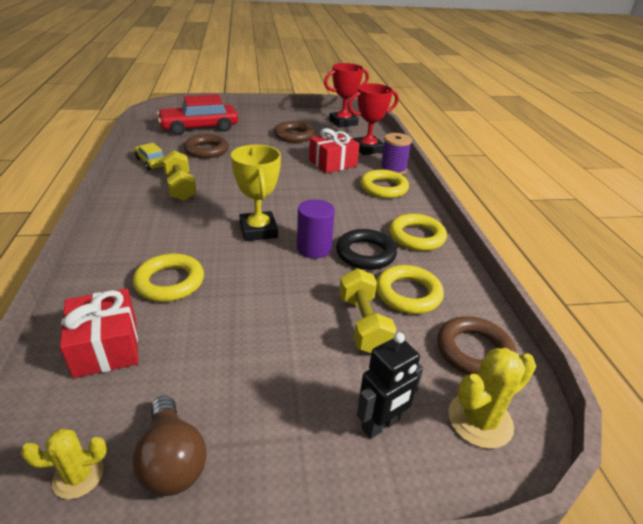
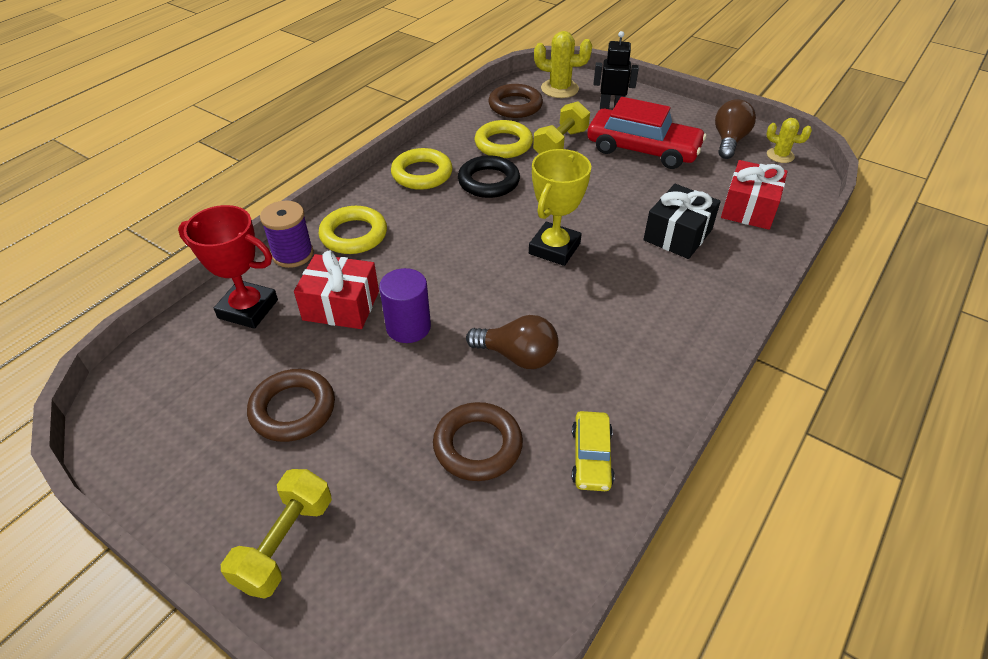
camera: 135 degrees left, 10 degrees up
yellow ring [133,253,204,302] -> black gift [643,184,721,259]
red car [157,94,238,135] -> red car moved to [587,97,706,169]
yellow dumbbell [162,150,196,201] -> yellow dumbbell moved to [221,469,332,599]
purple cylinder [297,199,335,258] -> purple cylinder moved to [379,268,431,343]
red trophy [324,63,369,128] -> none
none -> brown light bulb [466,315,559,369]

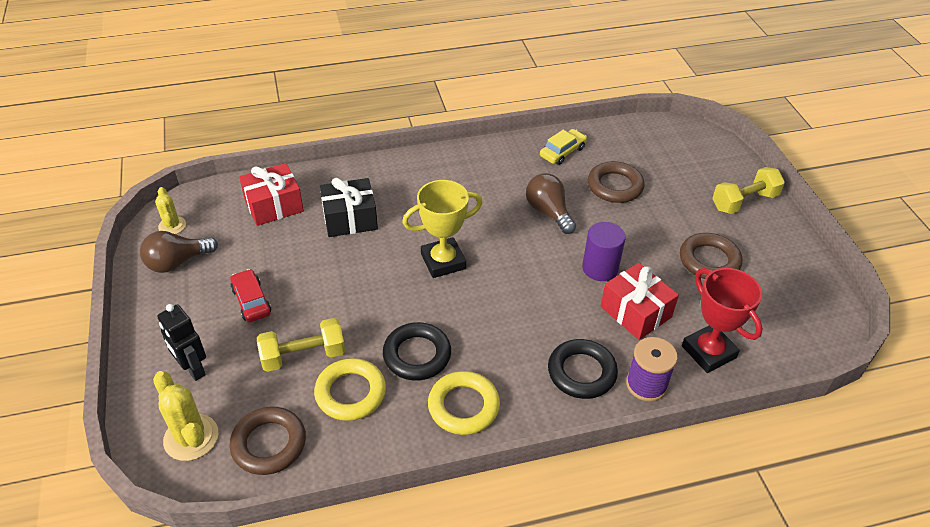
camera: 140 degrees left, 0 degrees up
yellow ring [319,206,387,254] -> black ring [548,339,618,399]
red car [587,97,706,169] -> red car [230,269,271,322], size x0.52

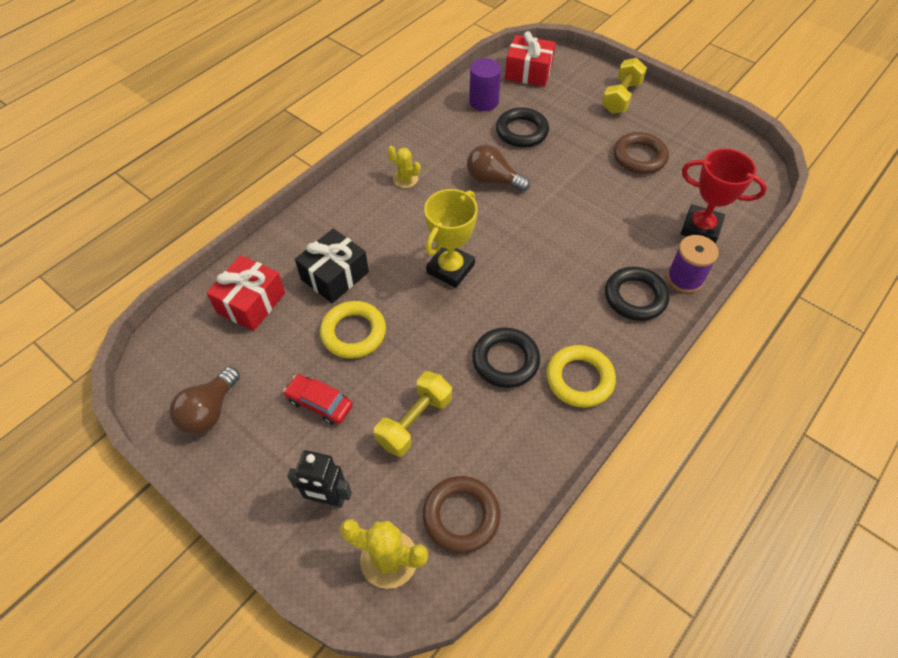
camera: 35 degrees left, 10 degrees up
yellow cactus [155,187,186,234] -> yellow cactus moved to [388,146,421,188]
yellow ring [314,358,386,421] -> yellow ring moved to [320,301,386,359]
yellow car [540,129,587,165] -> none
purple cylinder [582,222,626,281] -> purple cylinder moved to [469,58,501,111]
brown ring [588,161,644,203] -> black ring [496,107,549,148]
red gift [601,263,679,340] -> red gift moved to [505,31,556,87]

